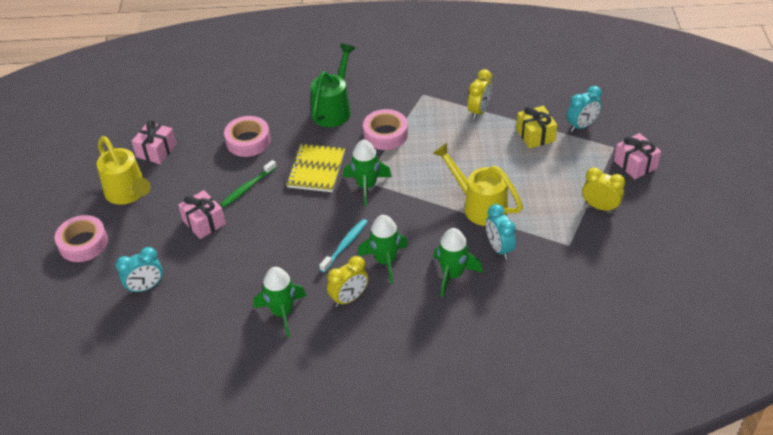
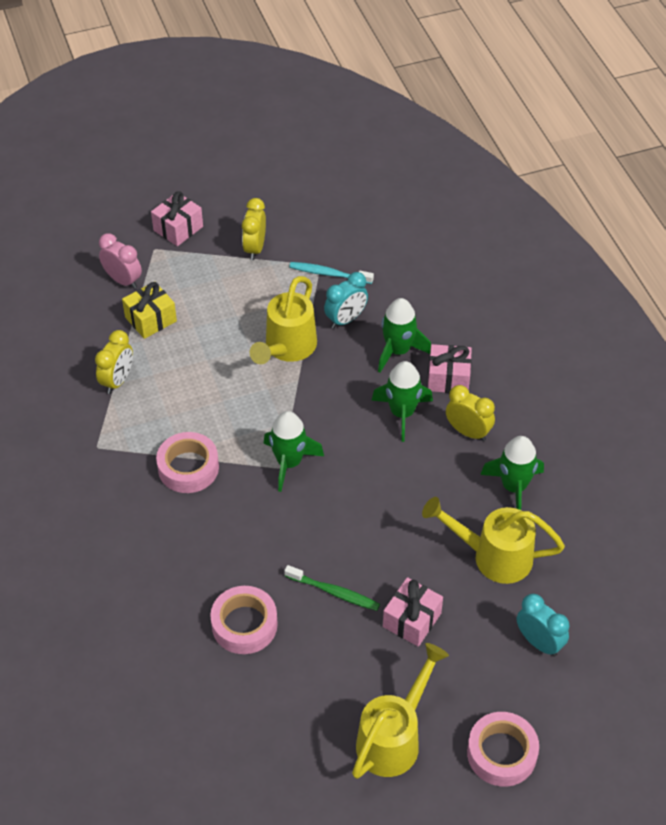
camera: 110 degrees left, 5 degrees up
pink gift [132,120,177,164] -> pink gift moved to [428,344,472,393]
yellow notebook [286,144,345,192] -> none
green watering can [310,44,355,127] -> none
turquoise toothbrush [319,219,368,273] -> turquoise toothbrush moved to [289,262,374,284]
yellow clock [468,69,492,119] -> yellow clock turned 105 degrees clockwise [95,330,133,394]
turquoise clock [567,86,602,132] -> pink clock [99,233,142,289]
none -> yellow watering can [422,497,565,584]

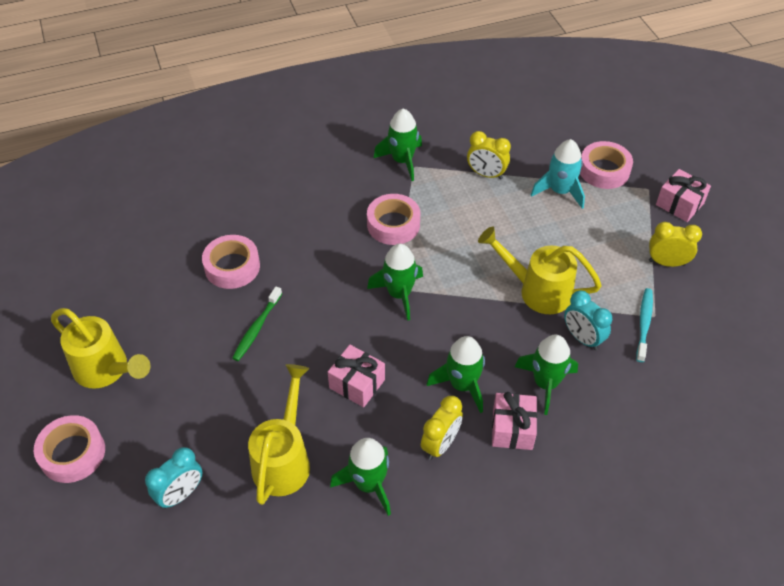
camera: 90 degrees right, 0 degrees up
pink clock [99,233,142,289] -> pink tape [580,141,633,189]
yellow gift [122,282,177,339] -> turquoise rocket [531,139,585,209]
pink gift [383,577,443,647] -> pink gift moved to [328,345,385,407]
none -> green rocket [374,109,422,181]

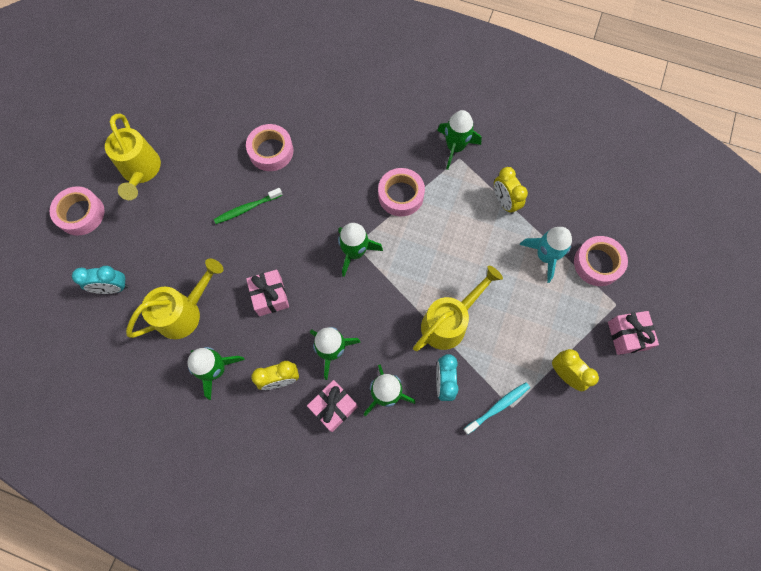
camera: 40 degrees right, 20 degrees up
yellow watering can [478,226,602,314] -> yellow watering can turned 75 degrees clockwise [413,265,503,351]

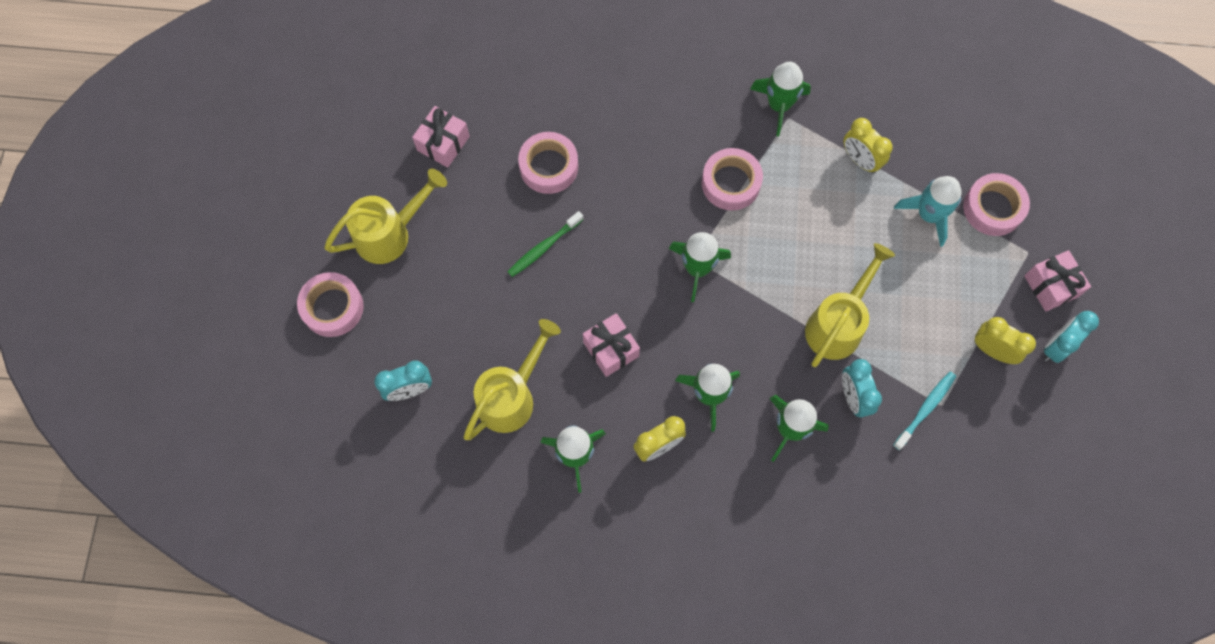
camera: 15 degrees left, 0 degrees up
yellow watering can [105,114,161,200] -> yellow watering can turned 90 degrees counterclockwise [324,169,447,264]
pink gift [307,380,358,432] -> pink gift moved to [412,106,470,168]
none -> turquoise clock [1044,311,1099,363]

